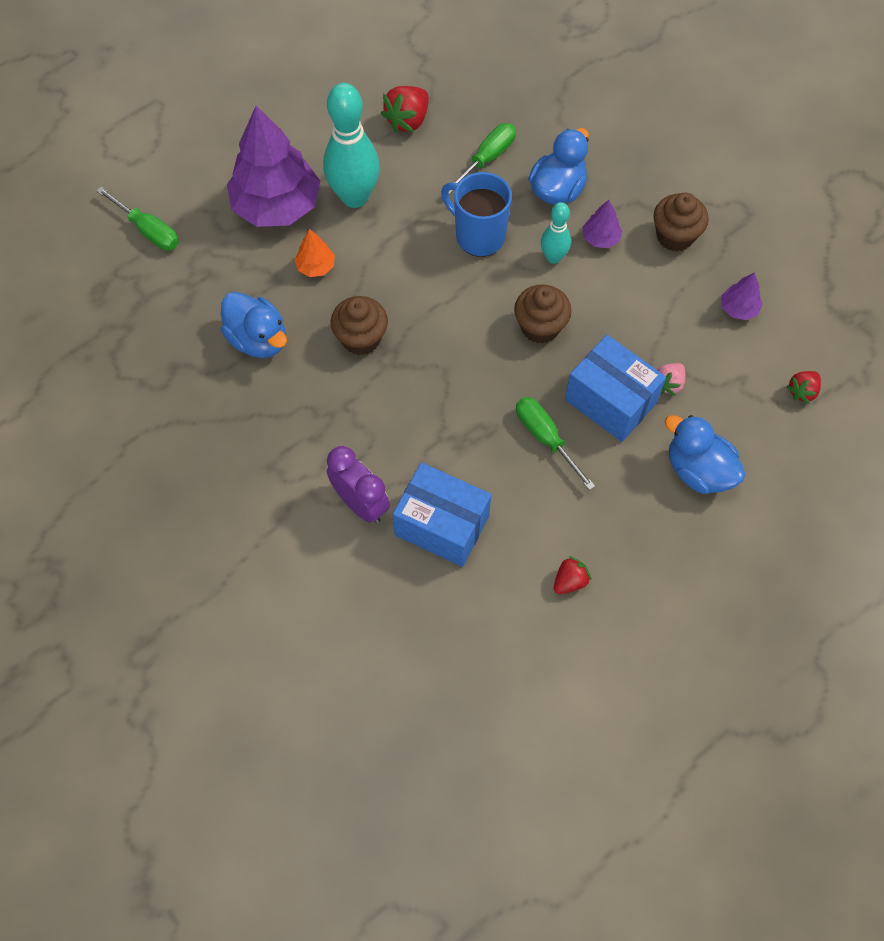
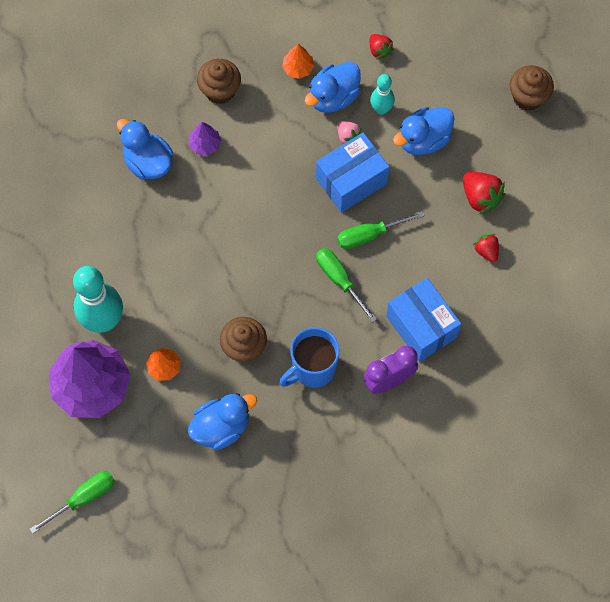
camera: 75 degrees left, 5 degrees up
red strawberry [381,86,429,133] -> red strawberry moved to [463,172,506,214]
blue box [393,462,491,567] -> blue box turned 75 degrees counterclockwise [386,278,461,362]
blue mug [441,172,512,257] -> blue mug moved to [279,327,340,388]
green screwdriver [448,123,516,195] -> green screwdriver moved to [316,248,377,323]
brown cupcake [514,284,572,344] -> brown cupcake moved to [509,65,554,111]
turquoise bowling pin [541,202,571,264] -> turquoise bowling pin moved to [370,74,395,115]
purple tree [721,272,763,320] -> orange tree [282,44,314,79]
none -> blue duck [305,62,361,113]

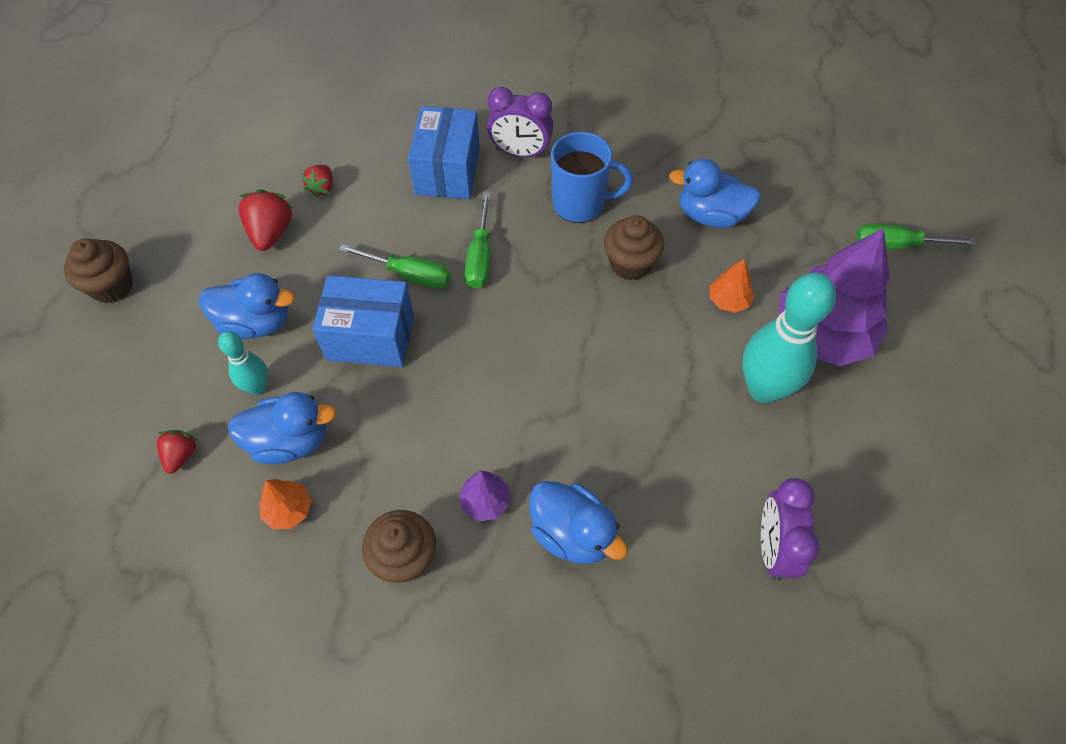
camera: 140 degrees left, 10 degrees down
blue duck [117,119,173,179] -> blue duck turned 45 degrees counterclockwise [529,481,628,564]
pink strawberry [337,121,361,144] -> none
none -> purple clock [761,478,820,581]

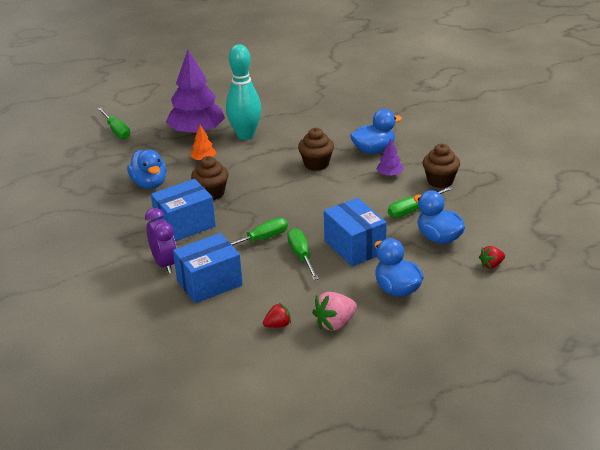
camera: 125 degrees left, 25 degrees down
brown cupcake [64,238,133,303] -> brown cupcake moved to [298,128,334,171]
turquoise bowling pin [218,331,268,395] -> none
red strawberry [238,189,293,251] -> pink strawberry [312,292,357,331]
orange tree [260,479,311,529] -> none
blue duck [529,481,628,564] -> blue duck turned 60 degrees clockwise [350,109,402,154]
blue mug [551,132,633,223] -> blue box [151,179,216,241]
purple clock [761,478,820,581] -> none
none -> green screwdriver [388,187,452,218]

